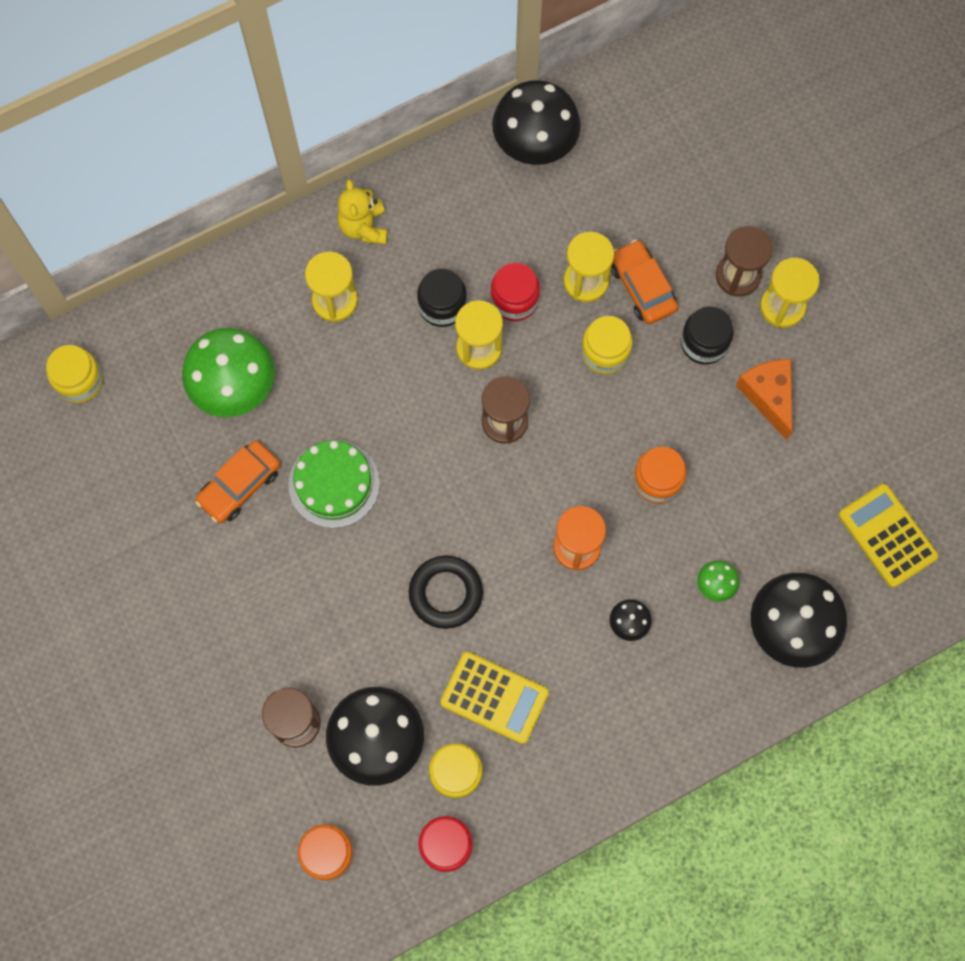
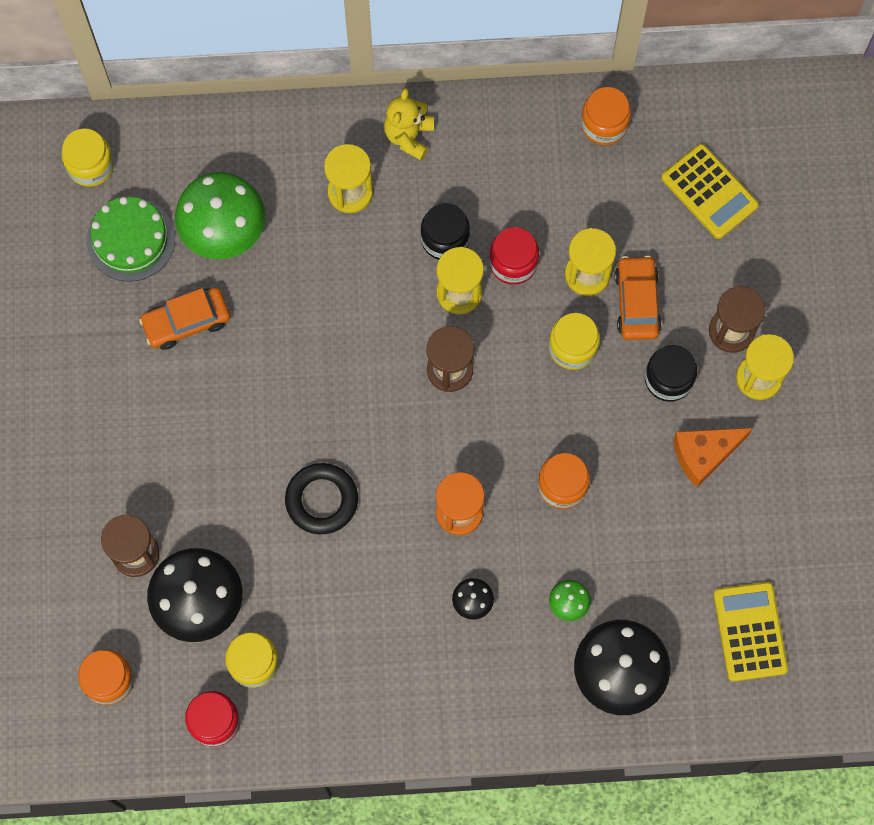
camera: 25 degrees right, 0 degrees up
green cake [288,440,380,528] -> green cake moved to [87,196,175,282]
yellow calculator [440,651,549,744] -> yellow calculator moved to [661,144,759,239]
black mushroom [492,80,581,165] -> orange jar [581,87,631,145]
orange cheese [736,359,792,440] -> orange cheese turned 120 degrees counterclockwise [673,428,753,487]

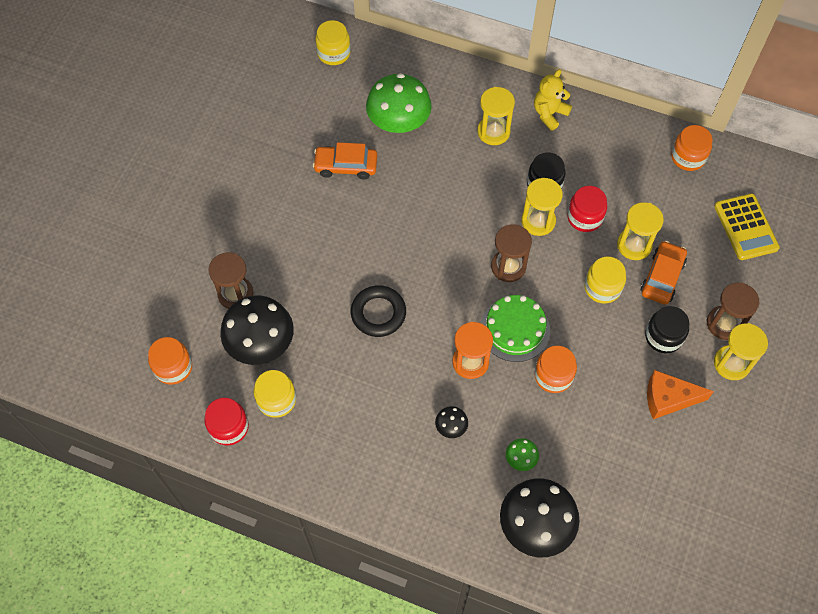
camera: 25 degrees right, 10 degrees down
green cake [87,196,175,282] -> green cake moved to [481,295,550,362]
yellow calculator [714,582,788,681] -> none

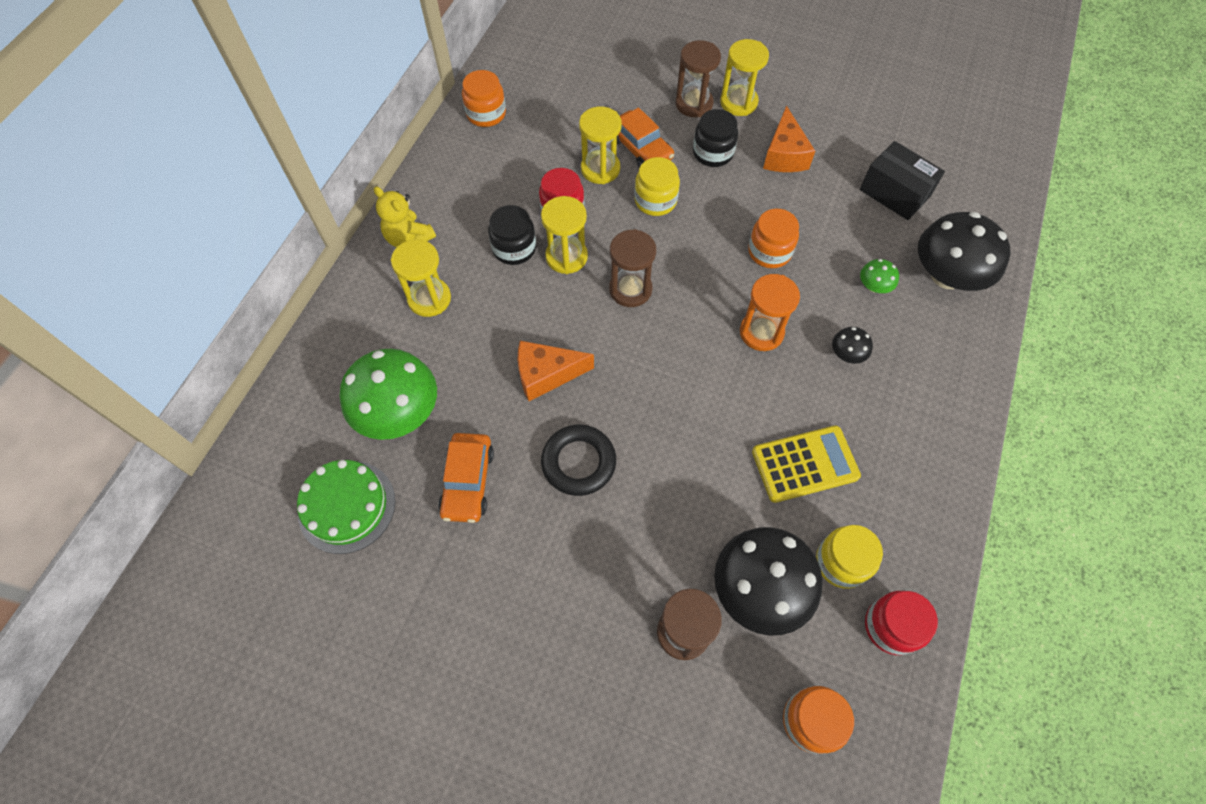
camera: 90 degrees left, 0 degrees up
yellow jar [315,20,351,65] -> none
black ring [351,285,406,337] -> black ring moved to [541,425,616,496]
green cake [481,295,550,362] -> green cake moved to [297,460,395,554]
orange car [641,241,687,305] -> orange car turned 150 degrees counterclockwise [617,108,674,168]
yellow calculator [714,194,780,260] -> yellow calculator moved to [752,425,861,503]
none -> orange cheese [518,341,594,401]
none -> black box [860,141,945,220]

